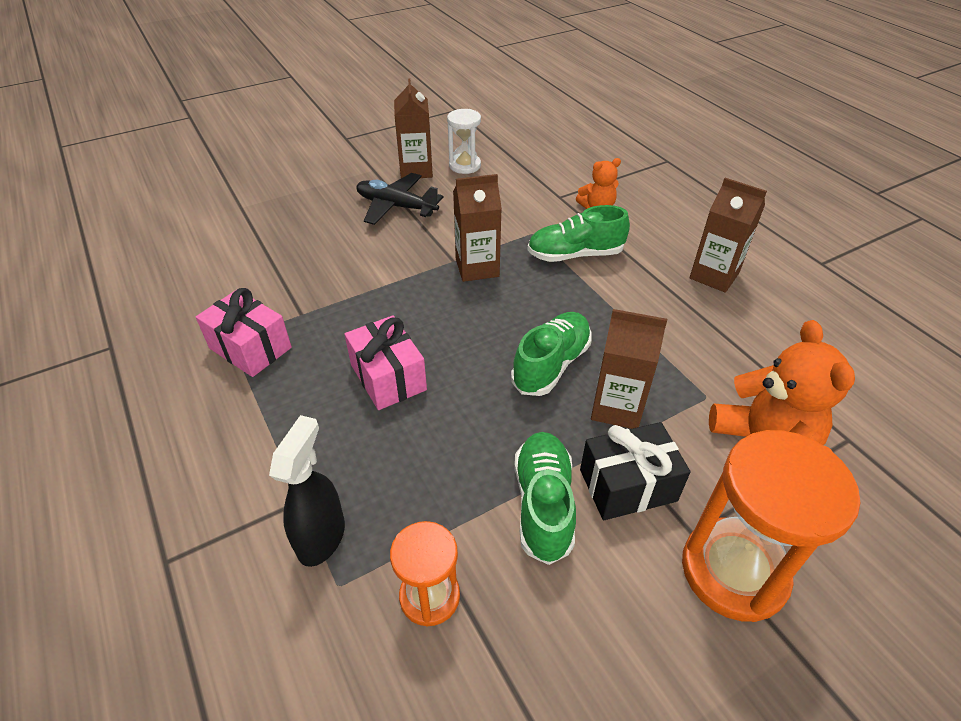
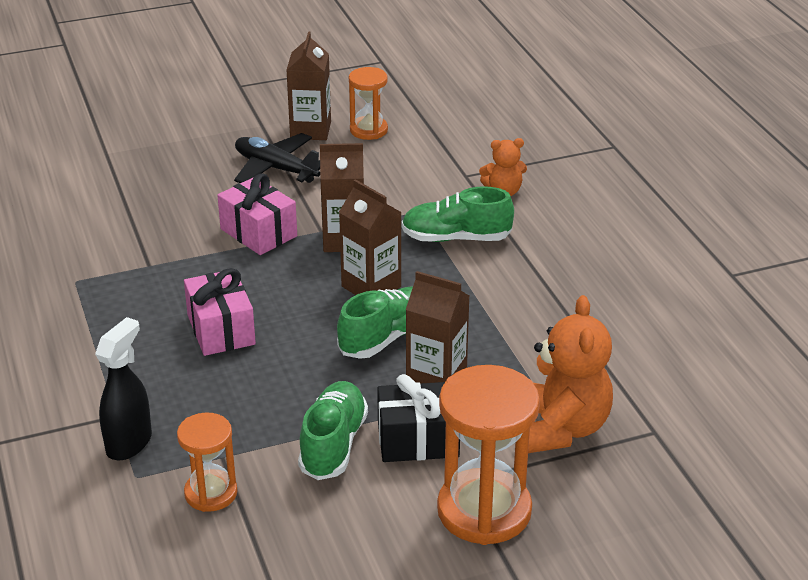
camera: 10 degrees right, 10 degrees down
pink gift [196,288,292,377] -> pink gift moved to [217,173,297,255]
white hourglass [447,109,481,174] -> orange hourglass [349,67,388,140]
brown carton [690,178,767,293] -> brown carton moved to [339,179,402,295]

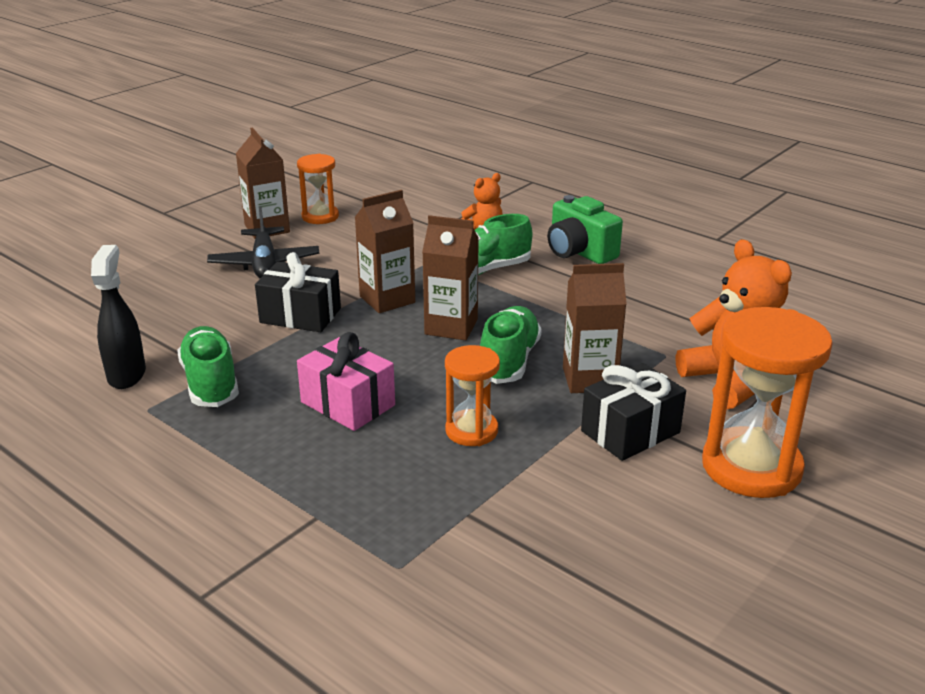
camera: 30 degrees left, 5 degrees down
black spray bottle [95,317,152,460] -> black spray bottle moved to [91,245,146,389]
orange hourglass [177,413,237,512] -> orange hourglass moved to [445,345,500,446]
pink gift [217,173,297,255] -> black gift [255,252,341,332]
black plane [234,133,320,183] -> black plane turned 105 degrees counterclockwise [207,206,319,278]
green shoe [298,381,368,480] -> green shoe moved to [177,326,239,407]
none -> green camera [548,195,623,264]

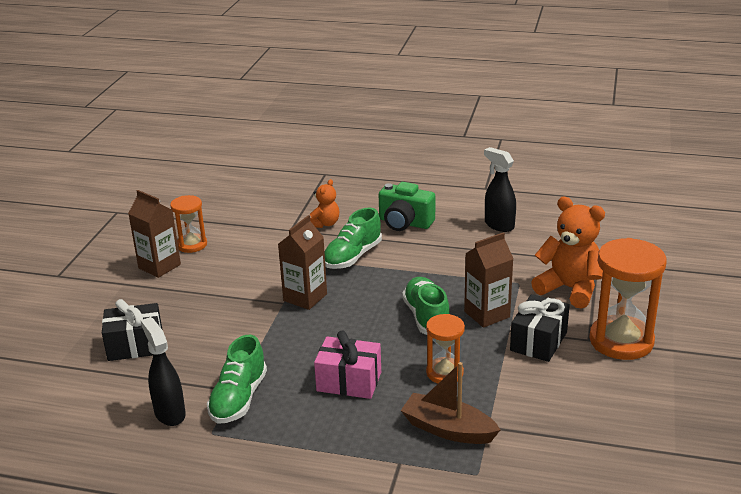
camera: 25 degrees left, 0 degrees up
green shoe [177,326,239,407] -> green shoe turned 120 degrees counterclockwise [207,335,267,424]
black plane [207,206,319,278] -> none
black gift [255,252,341,332] -> black gift moved to [102,299,162,361]
brown carton [422,215,479,340] -> none
none -> brown boat [401,362,500,444]
none -> black spray bottle [484,147,516,232]

